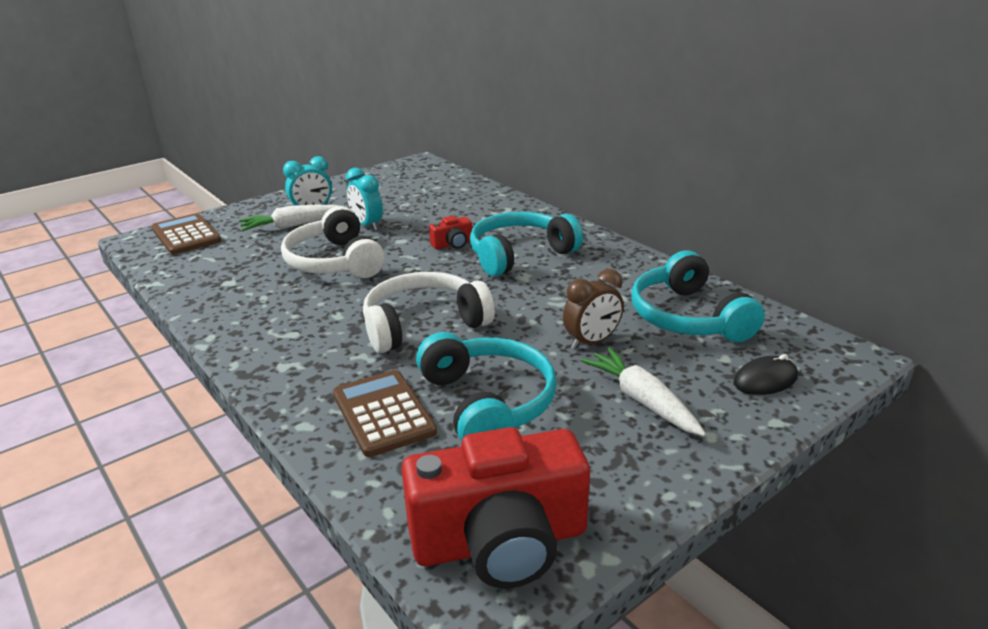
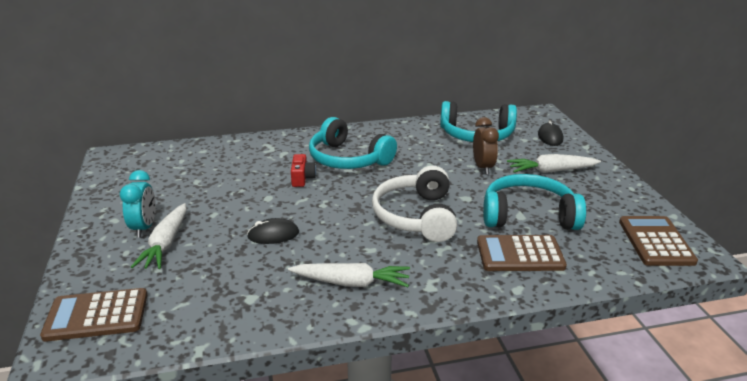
camera: 65 degrees left, 0 degrees up
white headphones [281,206,385,278] -> black mouse [247,218,299,244]
turquoise clock [346,168,383,231] -> none
red camera [401,427,590,589] -> brown calculator [619,216,698,266]
turquoise headphones [470,212,583,276] -> turquoise headphones turned 45 degrees counterclockwise [309,117,397,169]
none -> white carrot [288,263,410,287]

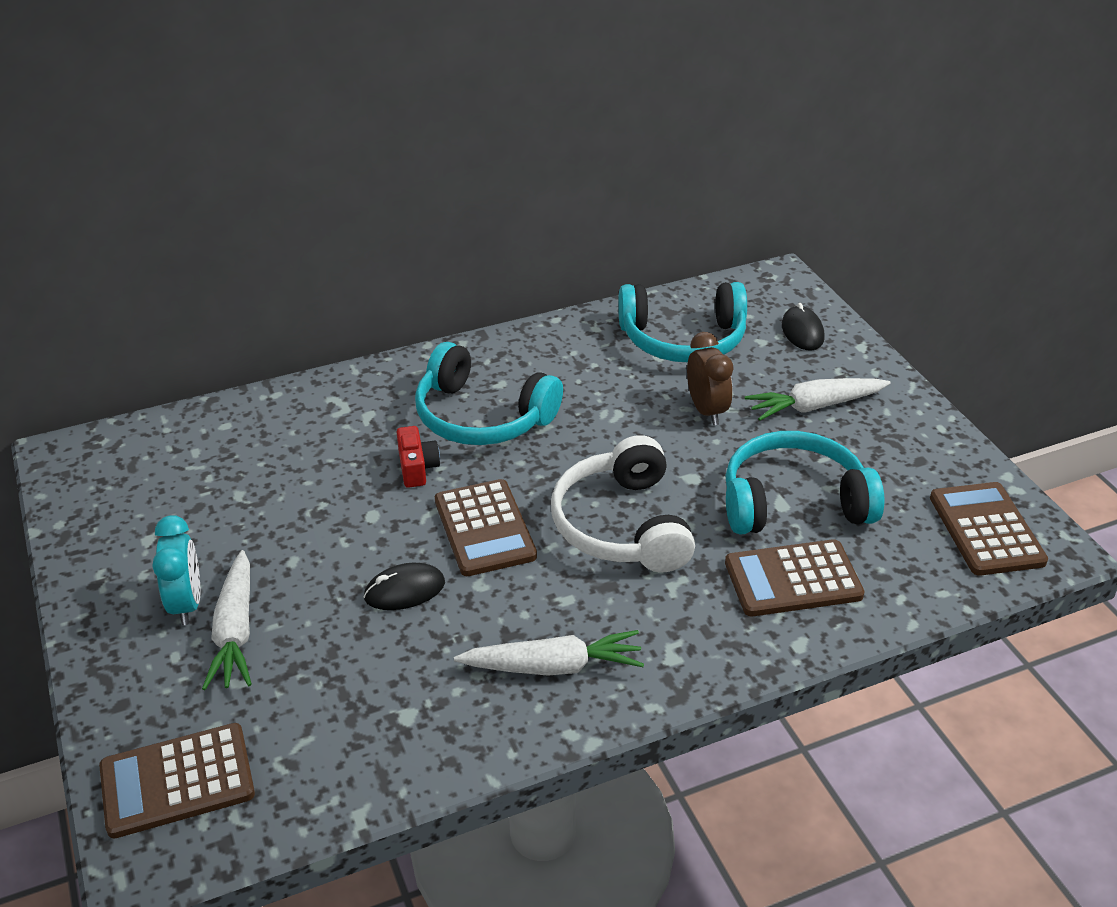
camera: 10 degrees left, 10 degrees up
none -> brown calculator [435,479,537,576]

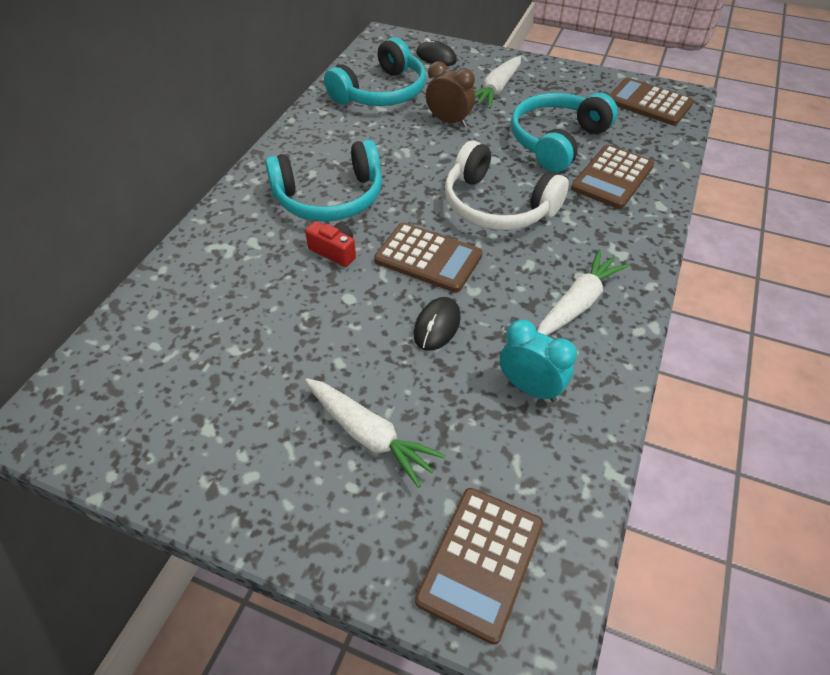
camera: 45 degrees left, 10 degrees up
turquoise clock [153,515,200,625] -> turquoise clock moved to [500,320,577,402]

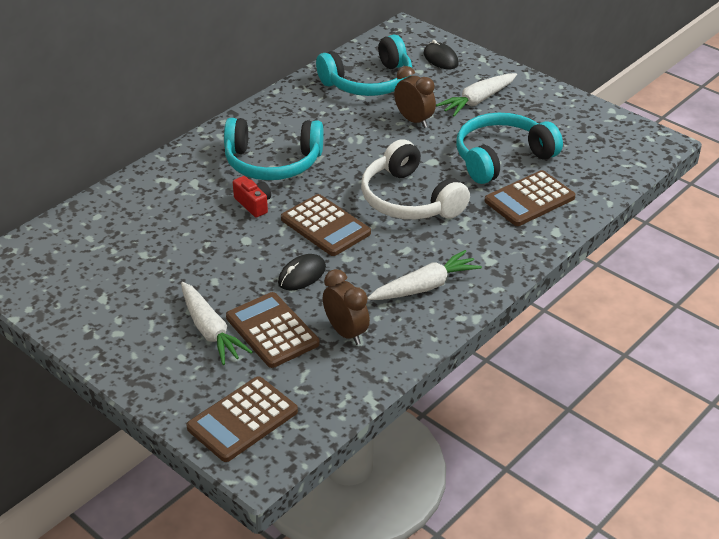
camera: 20 degrees right, 10 degrees down
turquoise clock [500,320,577,402] -> brown clock [323,269,370,345]
brown calculator [609,78,694,126] -> brown calculator moved to [226,292,320,368]

